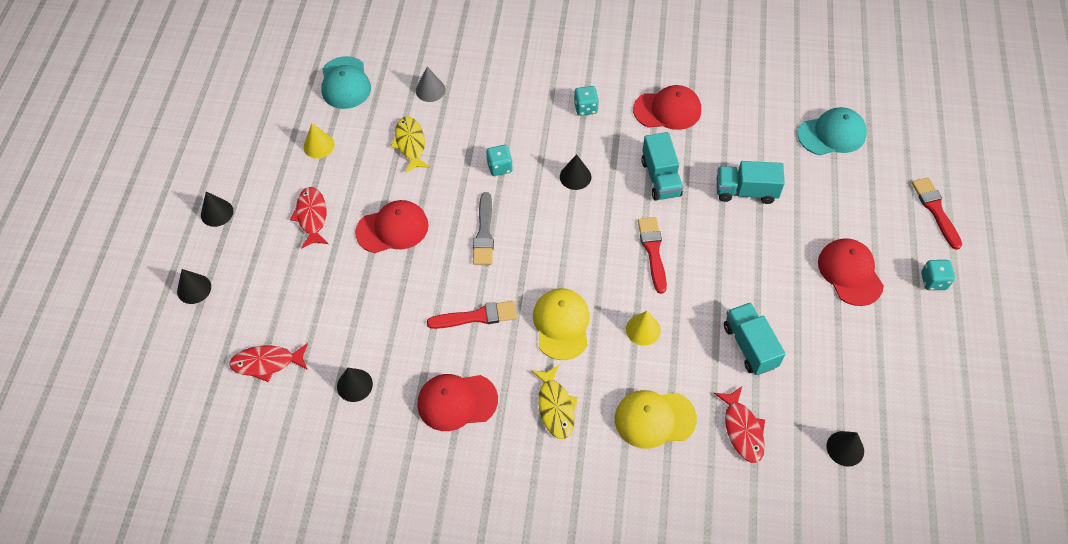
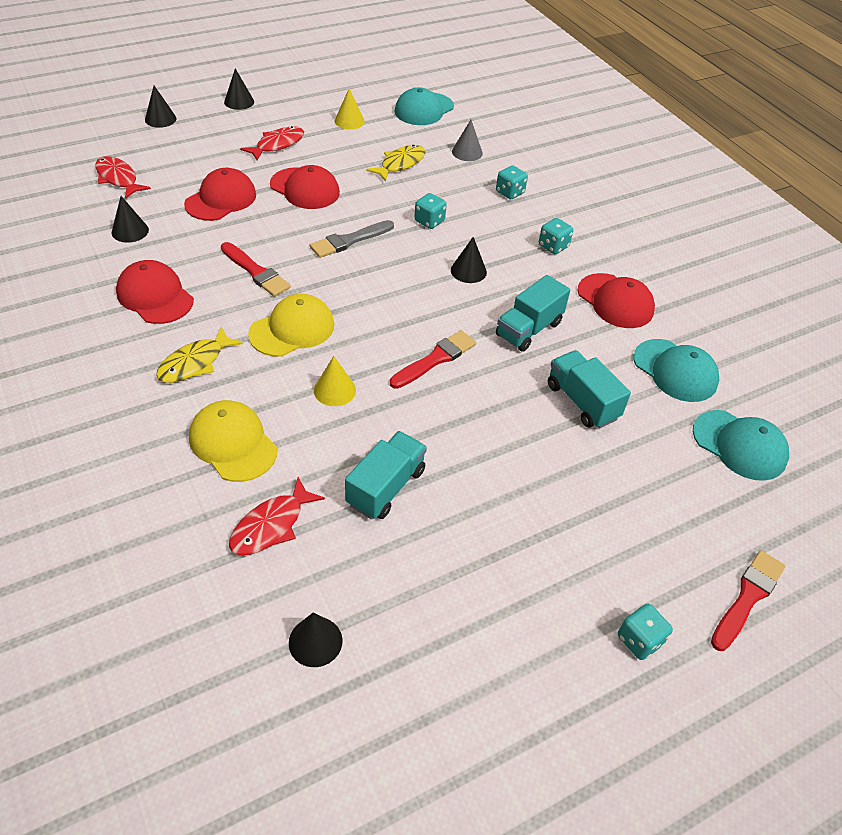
camera: 50 degrees right, 10 degrees down
red cap [818,238,884,306] -> red cap moved to [184,168,256,221]
none -> turquoise dice [496,165,528,200]
none -> turquoise cap [634,339,719,402]

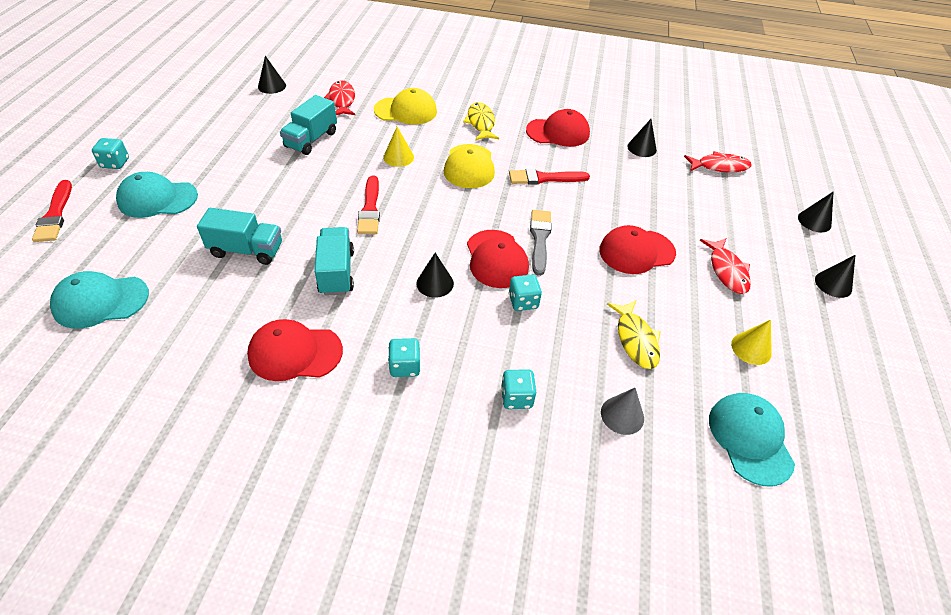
camera: 130 degrees right, 0 degrees up
red cap [184,168,256,221] -> red cap moved to [467,230,529,288]
turquoise truck [345,431,427,519] -> turquoise truck turned 45 degrees clockwise [280,95,337,155]
turquoise cap [634,339,719,402] -> turquoise cap moved to [116,172,198,218]

